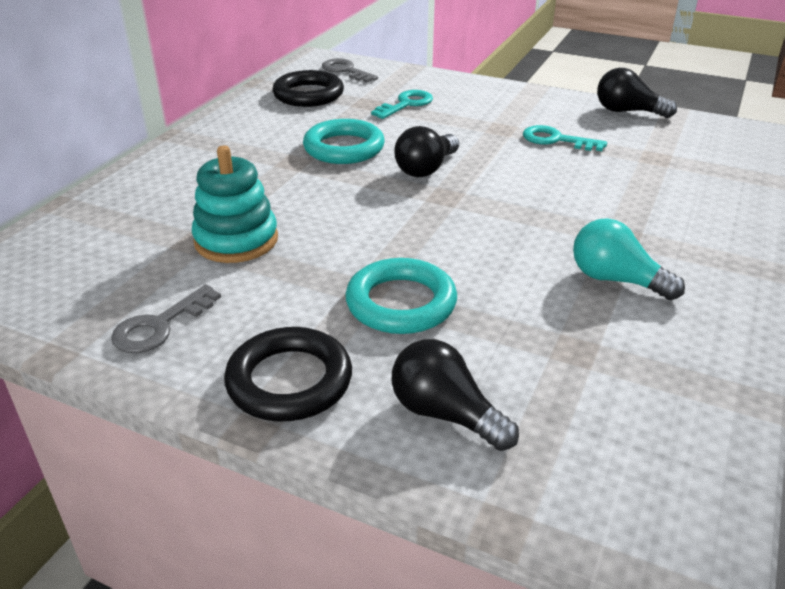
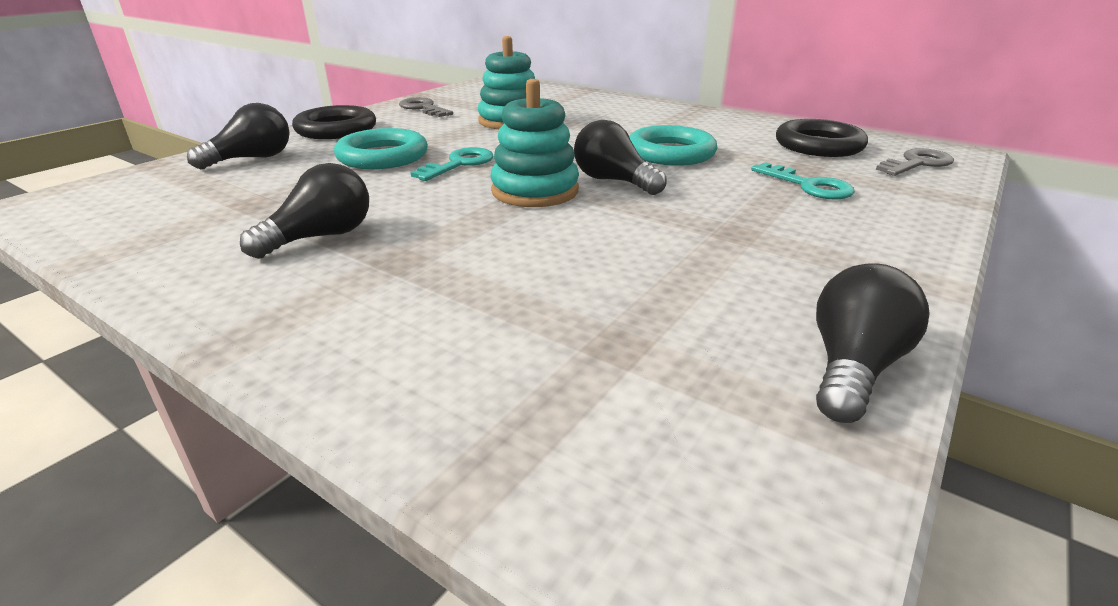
camera: 100 degrees right, 5 degrees down
turquoise key [523,125,607,151] -> turquoise key moved to [411,147,494,181]
turquoise light bulb [573,218,685,300] -> black light bulb [240,163,369,259]
none -> turquoise stacking toy [491,79,579,207]

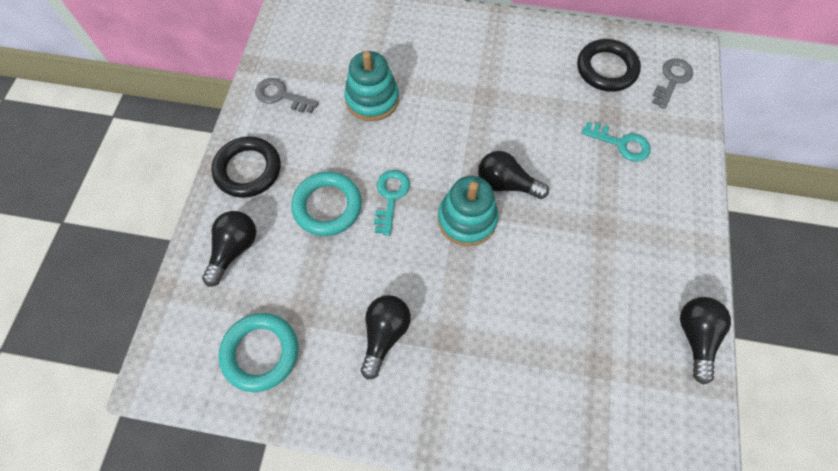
camera: 25 degrees left, 35 degrees up
turquoise ring [629,125,717,166] -> turquoise ring moved to [219,313,298,392]

